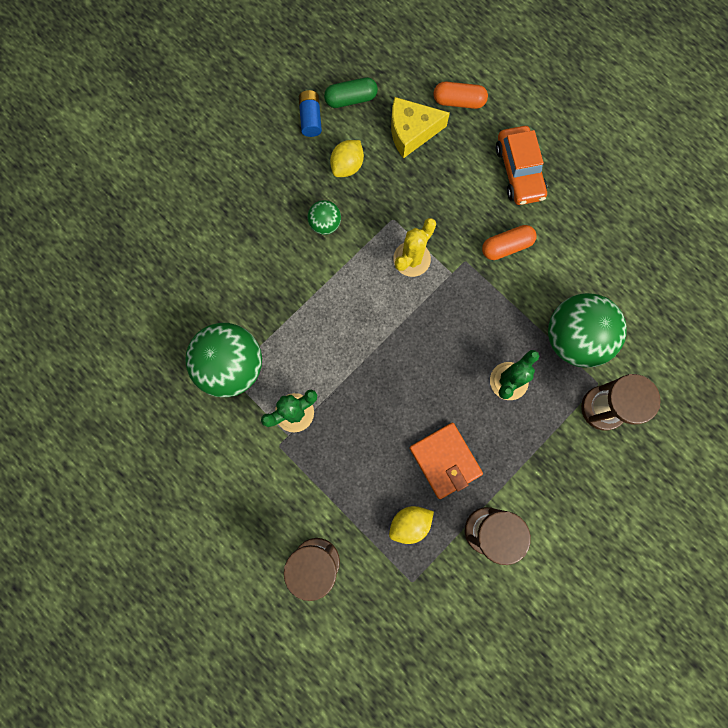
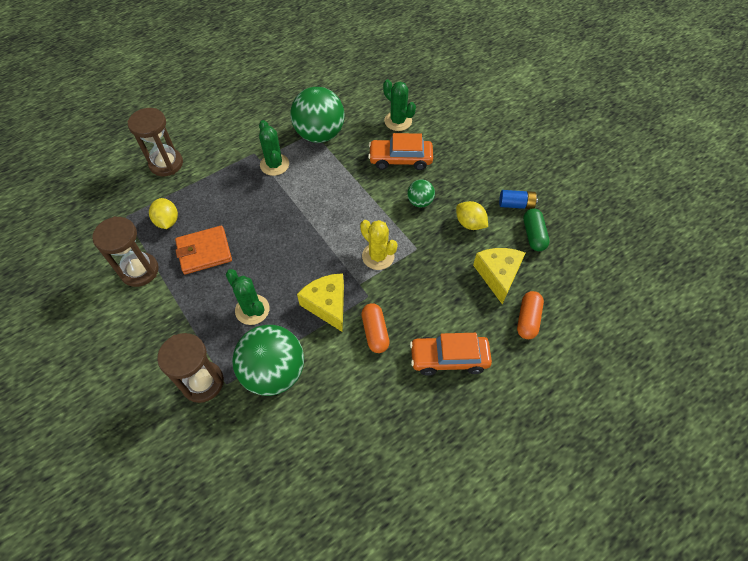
camera: 100 degrees right, 20 degrees down
none -> yellow cheese [297,273,344,332]
none -> orange car [368,133,433,170]
none -> green cactus [383,79,416,131]

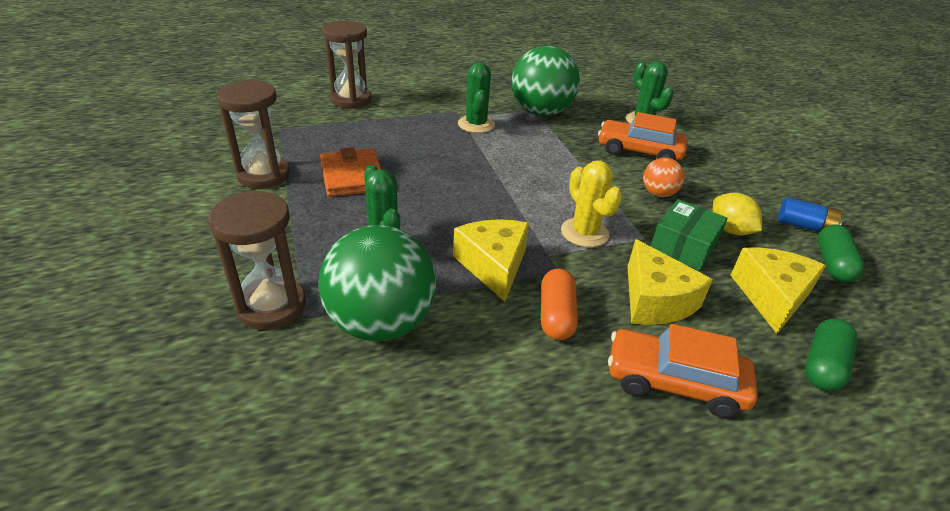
camera: 15 degrees right, 20 degrees down
yellow lemon [149,198,178,229] -> none
orange wallet [175,226,232,274] -> orange wallet turned 75 degrees clockwise [320,147,382,197]
green ball [407,179,435,207] -> orange ball [643,158,684,197]
orange capsule [517,291,544,339] -> green capsule [805,319,858,391]
none -> yellow cheese [628,239,713,325]
none -> green box [651,199,728,271]

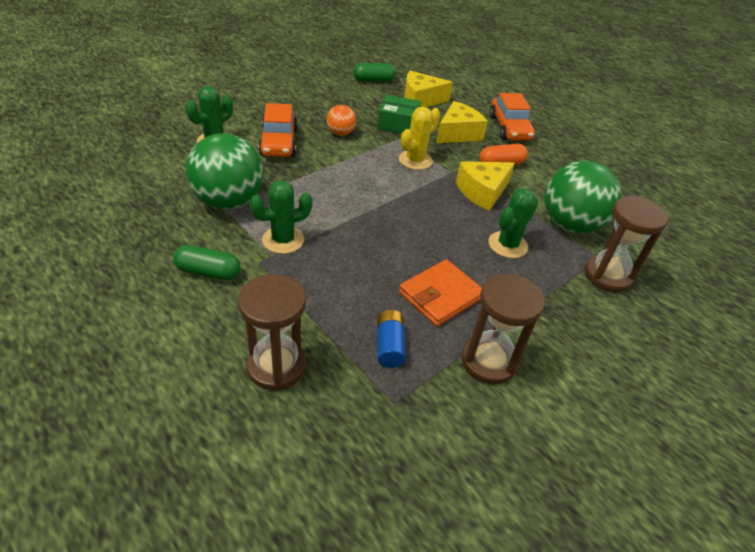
camera: 115 degrees left, 5 degrees up
yellow lemon [713,192,762,235] -> none
blue battery [778,197,842,232] -> blue battery moved to [377,310,406,368]
green capsule [805,319,858,391] -> green capsule moved to [173,245,240,280]

